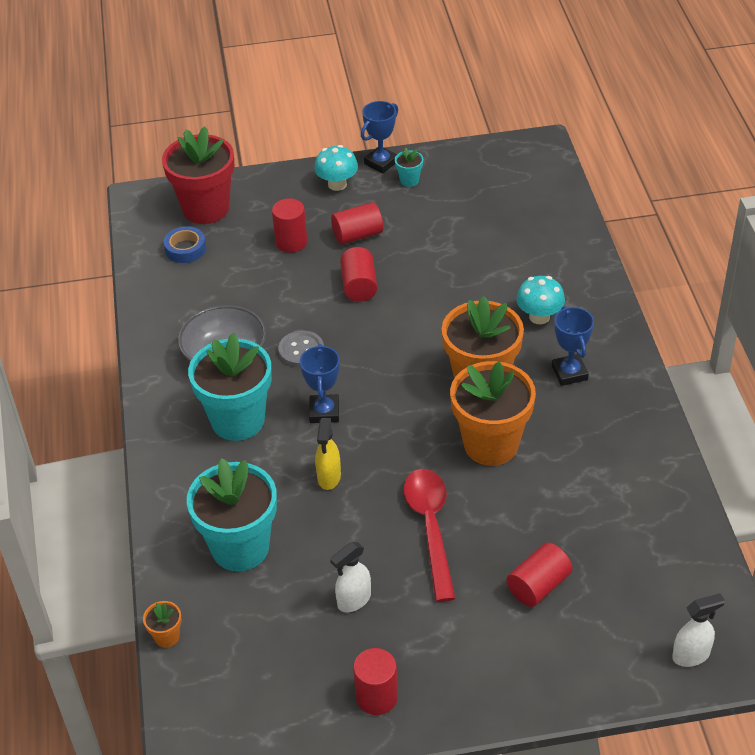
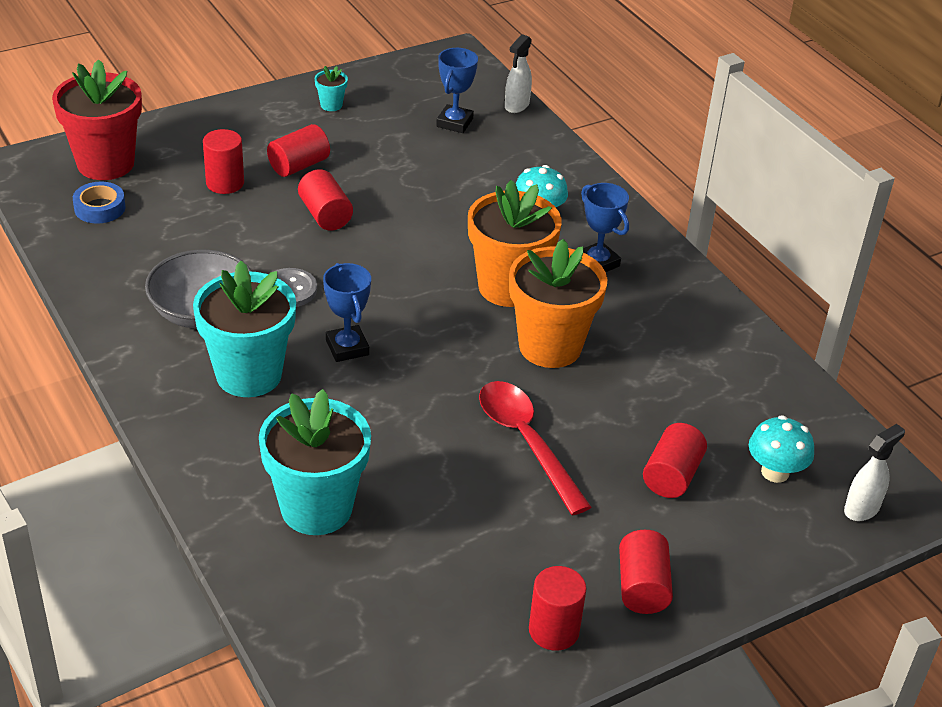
camera: 25 degrees left, 5 degrees down
orange flower pot [143,601,182,648] -> none
turquoise mushroom [314,145,358,191] -> turquoise mushroom moved to [749,415,814,483]
yellow spray bottle [315,418,341,490] -> none
white spray bottle [330,542,371,612] -> white spray bottle moved to [505,34,532,113]
blue trophy [361,101,398,173] -> blue trophy moved to [436,48,478,133]
none -> red cylinder [619,530,673,614]

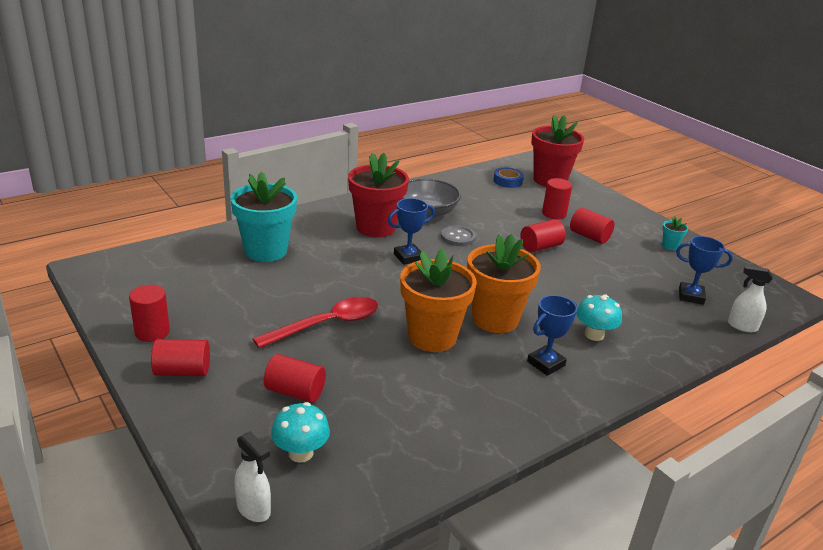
camera: 85 degrees right, 10 degrees down
turquoise flower pot [193,261,296,397] -> red flower pot [348,153,409,237]

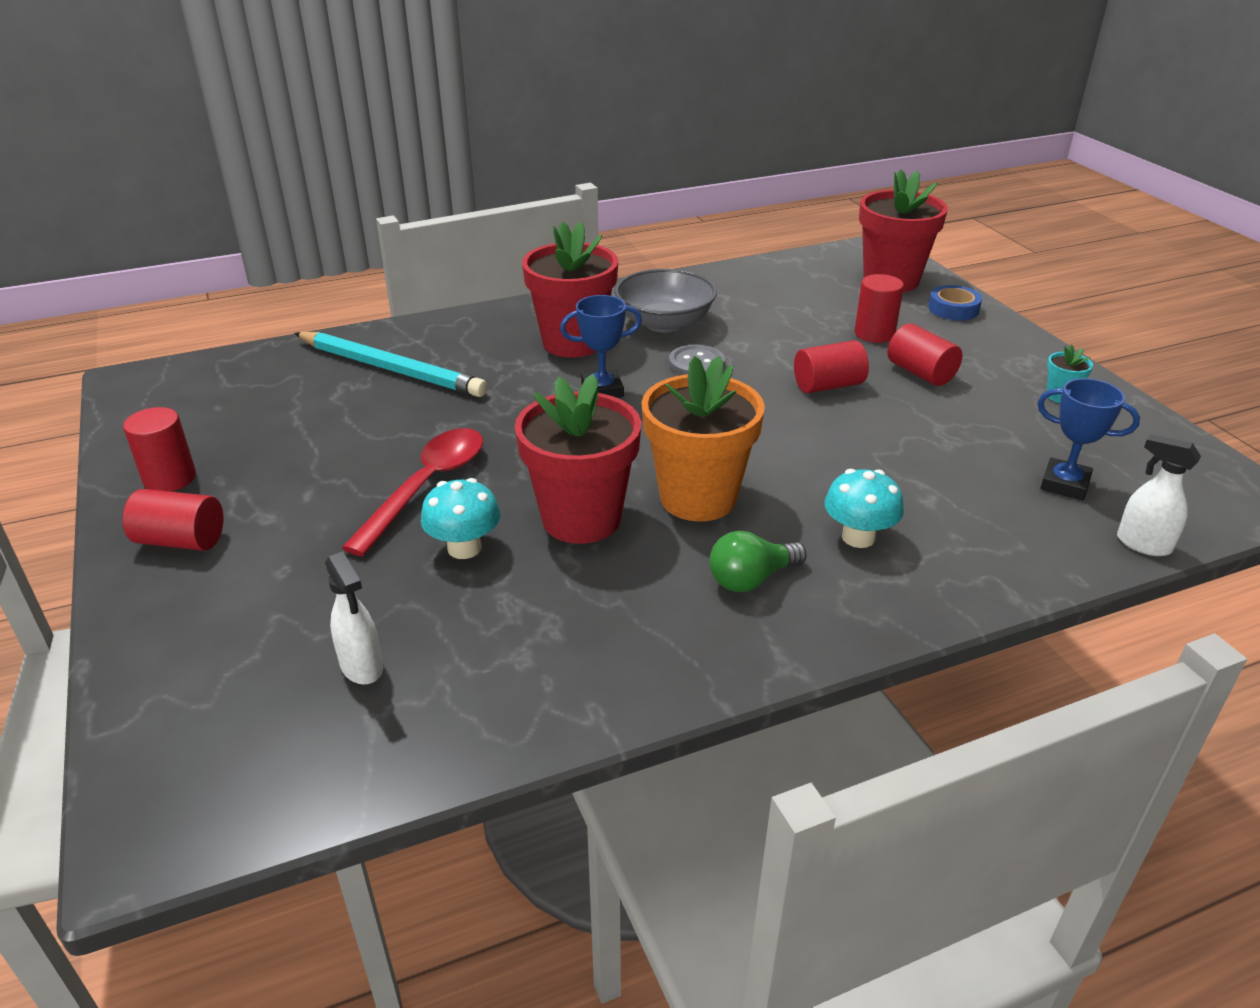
camera: 15 degrees right, 5 degrees up
turquoise flower pot [230,171,297,262] -> turquoise pencil [294,332,488,397]
white spray bottle [235,431,271,522] -> white spray bottle moved to [325,551,383,684]
red spoon [253,297,378,348] -> red spoon turned 45 degrees counterclockwise [342,428,483,556]
red cylinder [264,354,326,403] -> none
turquoise mushroom [271,402,330,463] -> turquoise mushroom moved to [421,478,500,559]
orange flower pot [400,248,477,352] -> red flower pot [515,374,641,544]
blue tape [493,168,524,188] -> blue tape moved to [928,285,982,321]
blue trophy [527,295,577,376] -> green light bulb [709,531,807,592]

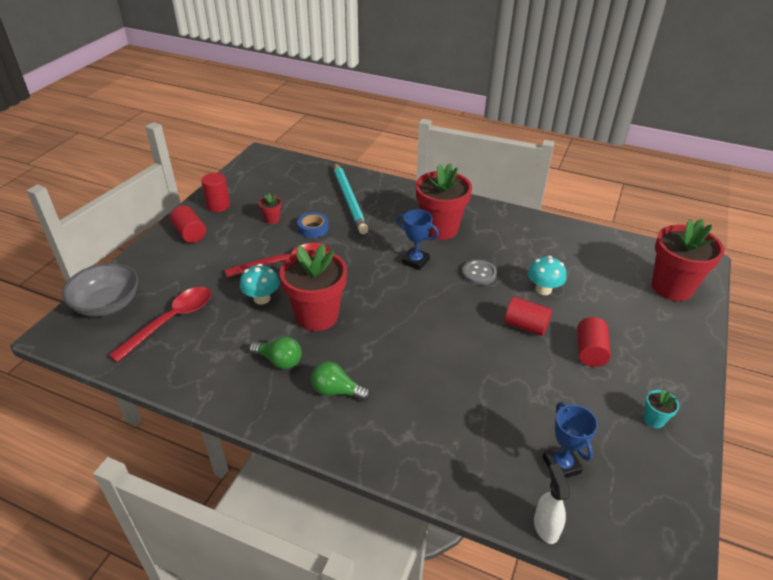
camera: 45 degrees right, 5 degrees up
white spray bottle [325,551,383,684] -> red spoon [109,287,211,362]
grey bowl [614,269,717,333] -> grey bowl moved to [62,263,138,317]
orange flower pot [641,356,765,521] -> none
turquoise mushroom [825,469,904,548] -> turquoise mushroom moved to [528,256,567,295]
red cylinder [855,274,904,343] -> none
blue tape [928,285,982,321] -> blue tape moved to [297,212,329,238]
none -> green light bulb [249,337,302,369]
none -> red flower pot [259,194,282,224]

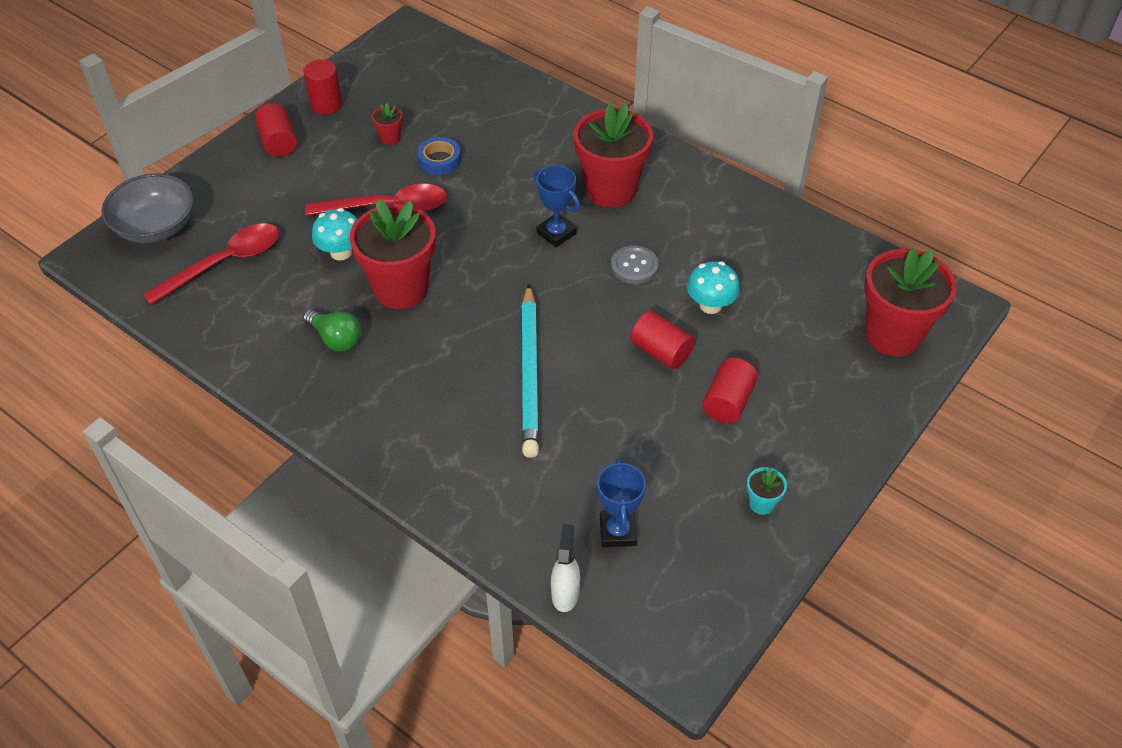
camera: 15 degrees right, 10 degrees up
green light bulb [311,362,370,401] -> none
turquoise pencil [334,163,369,234] -> turquoise pencil moved to [521,284,539,458]

